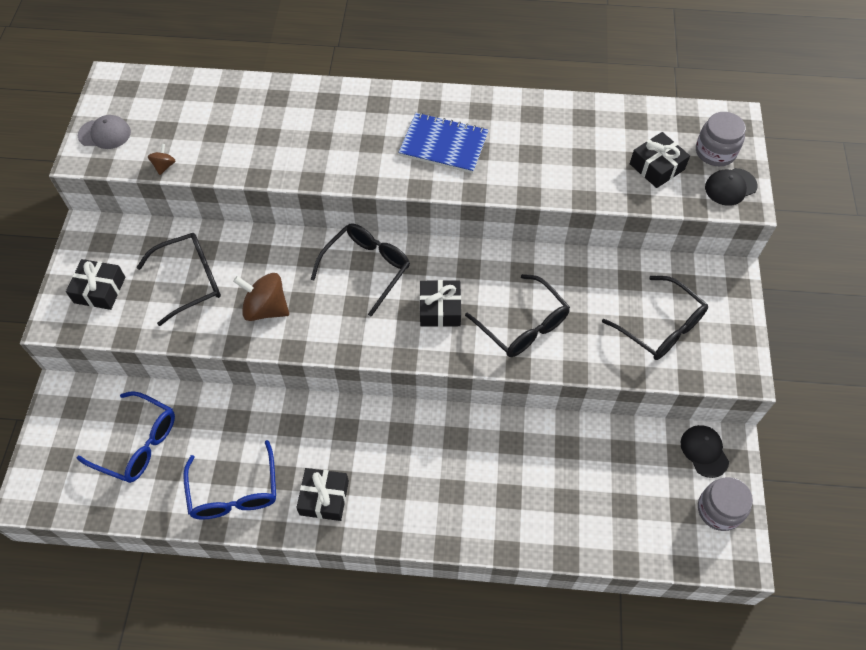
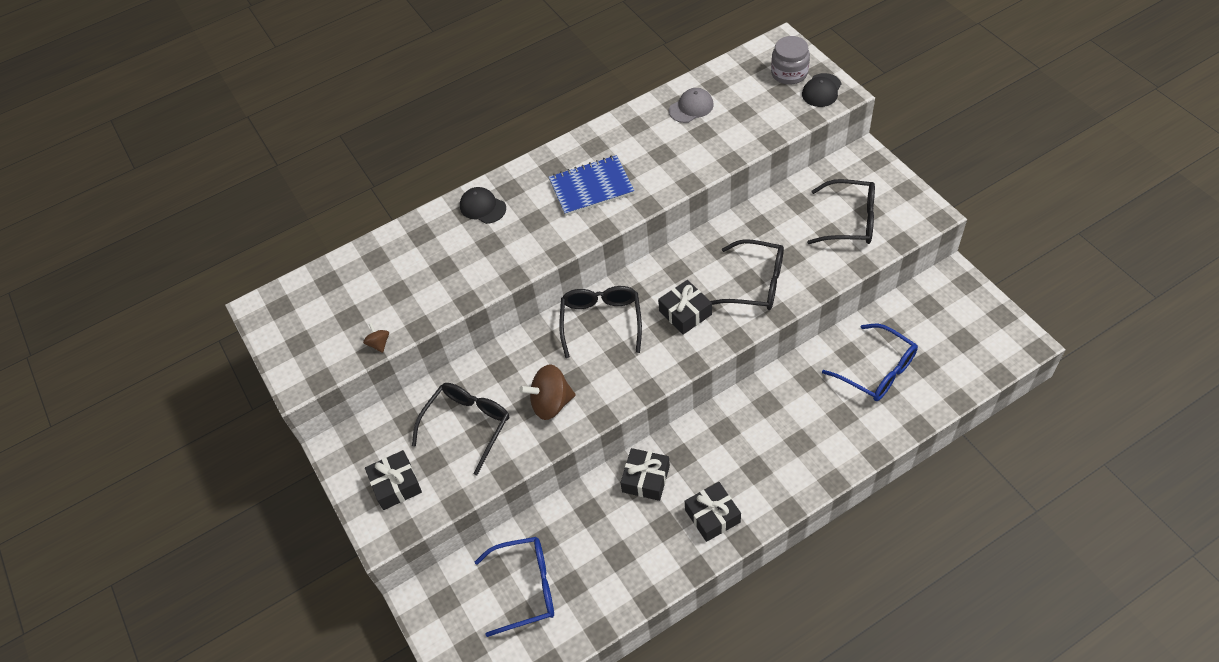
camera: 30 degrees left, 5 degrees down
grey cap [78,115,131,149] -> grey cap moved to [669,88,714,123]
blue glasses [183,440,276,520] -> blue glasses moved to [822,324,918,401]
black gift [630,132,690,188] -> black gift moved to [620,448,670,501]
black cap [681,425,729,478] -> black cap moved to [460,187,506,224]
grey jar [698,477,753,531] -> none

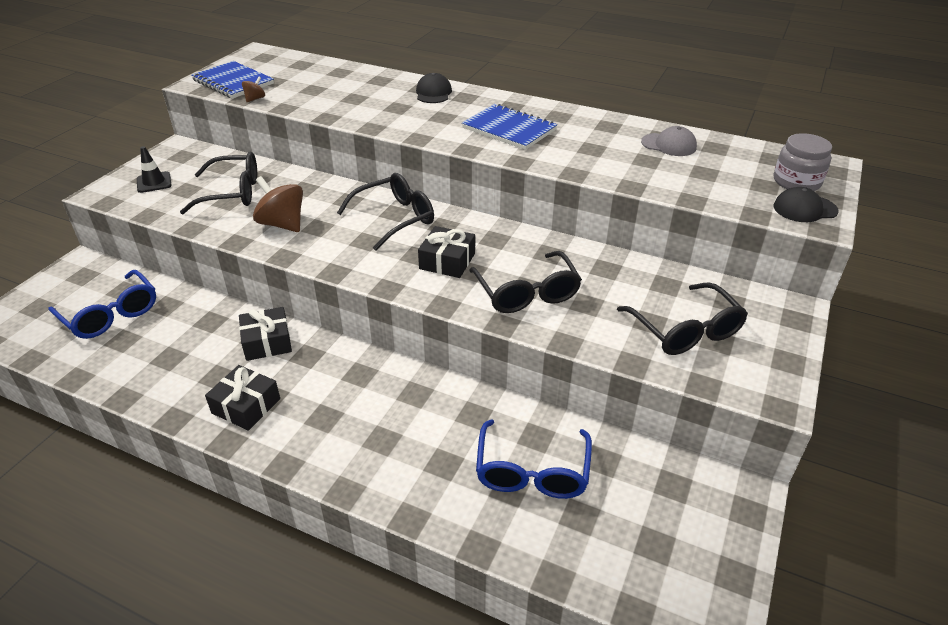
camera: 50 degrees right, 15 degrees down
black gift [365,450,422,510] -> black traffic cone [137,146,172,193]
none -> blue notebook [191,61,274,99]

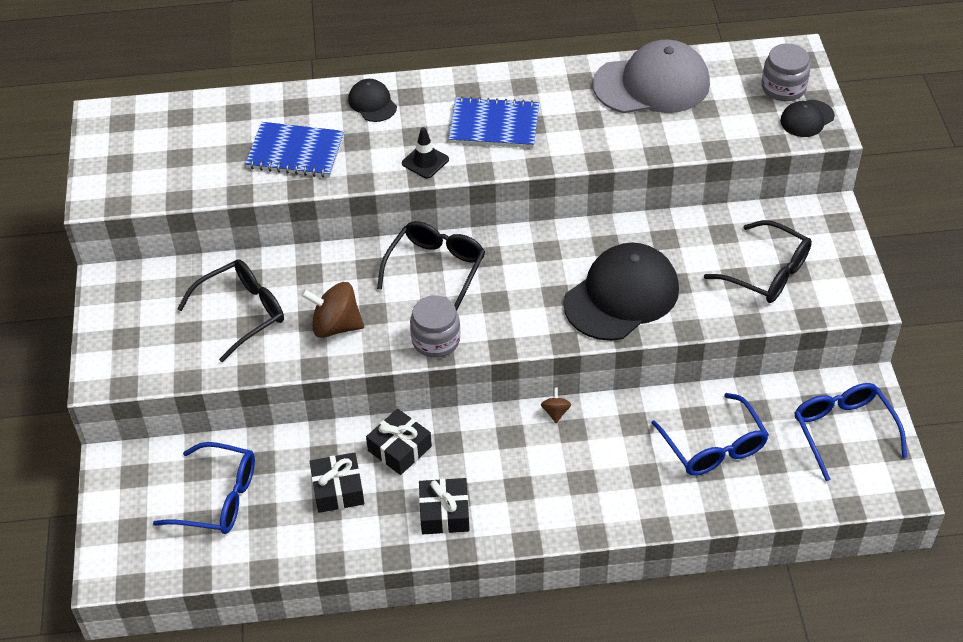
camera: 30 degrees left, 10 degrees up
black traffic cone [137,146,172,193] -> black traffic cone moved to [402,127,449,179]
blue notebook [191,61,274,99] -> blue notebook moved to [245,122,344,178]
brown spinning top [242,76,265,102] -> brown spinning top moved to [541,387,571,423]
black gift [418,226,475,278] -> black gift moved to [309,452,364,513]
black glasses [469,251,582,313] -> black cap [563,242,679,341]
grey cap [641,126,697,156] -> grey cap [592,40,710,113], size x2.08
none -> grey jar [410,295,460,358]
none -> blue glasses [794,383,907,481]

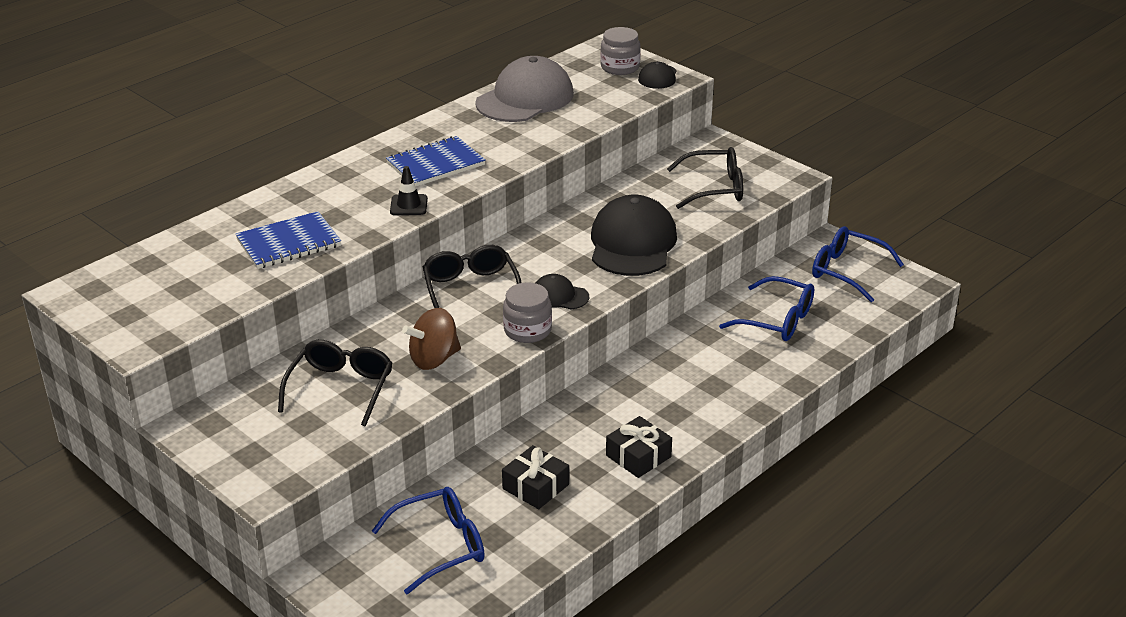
camera: 40 degrees left, 15 degrees down
black cap [348,79,397,122] -> black cap moved to [536,274,589,310]
black gift [366,408,432,475] -> none
brown spinning top [541,387,571,423] -> none

